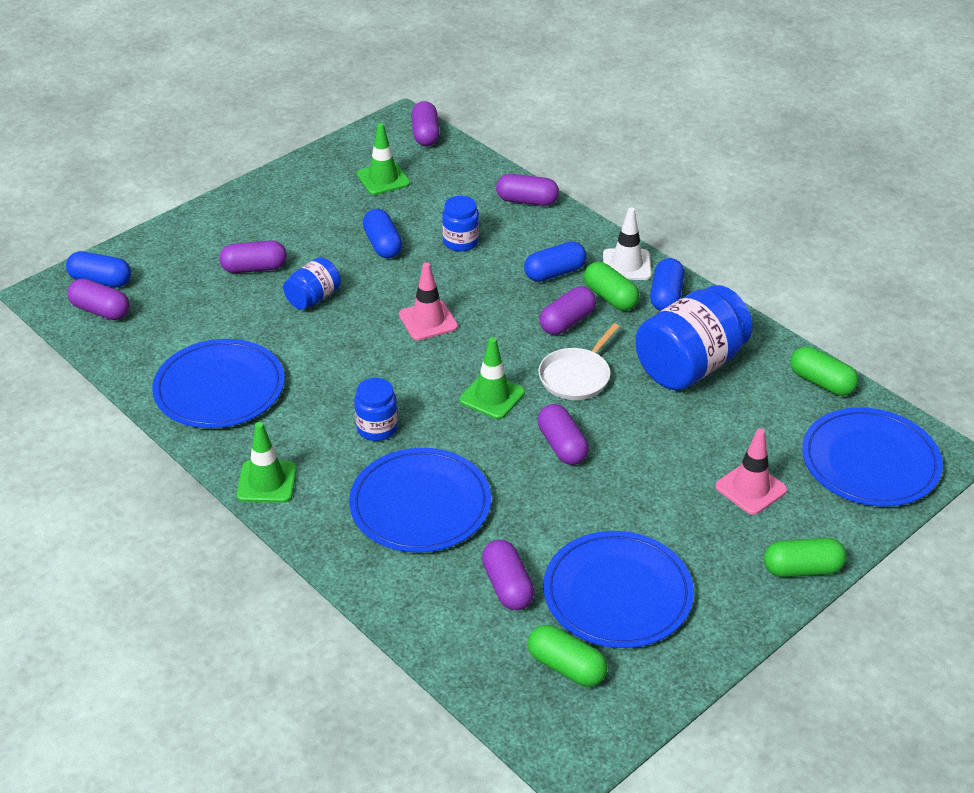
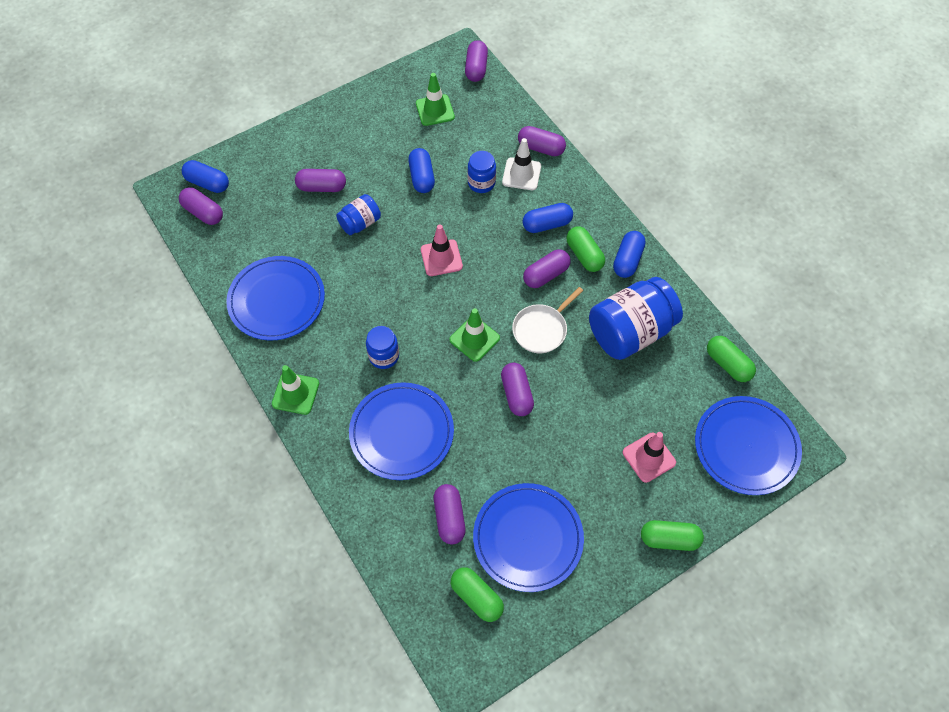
camera: 10 degrees right, 20 degrees up
white traffic cone [603,207,652,280] -> white traffic cone moved to [502,138,541,190]

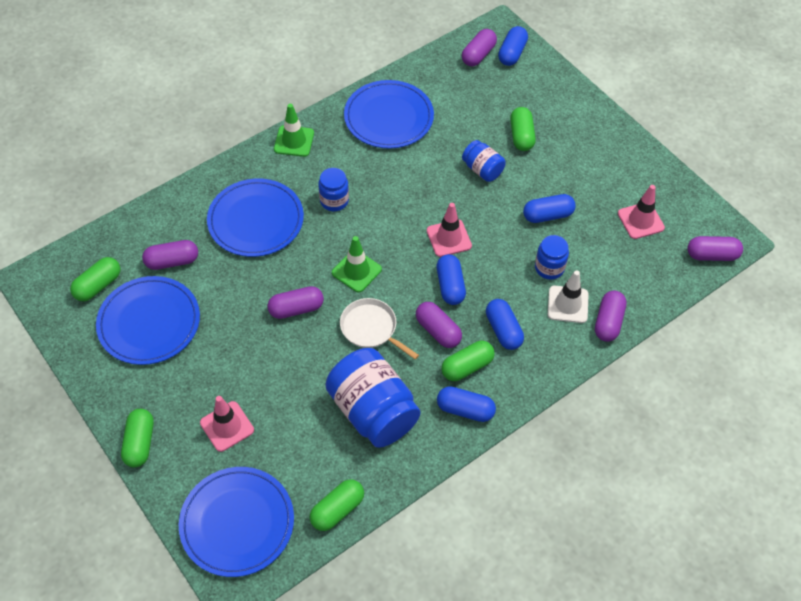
camera: 85 degrees right, 5 degrees down
purple capsule [295,169,346,192] -> green capsule [510,107,536,151]
green traffic cone [416,73,455,126] -> pink traffic cone [618,185,665,239]
none -> blue capsule [436,254,466,305]

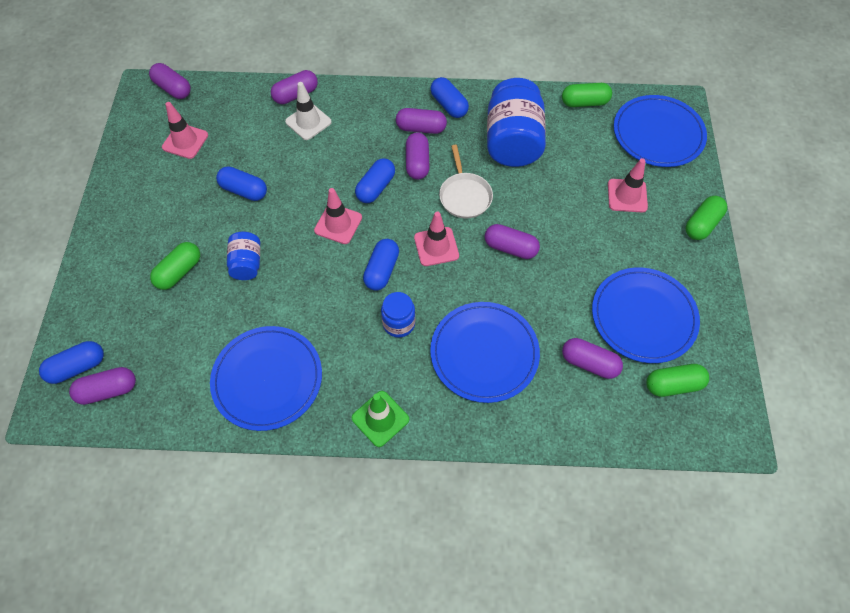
camera: 140 degrees left, 5 degrees up
green traffic cone [332,236,382,292] -> pink traffic cone [414,211,459,266]
green capsule [441,341,495,381] -> purple capsule [396,108,447,134]
blue capsule [486,299,524,350] -> blue capsule moved to [363,239,399,291]
blue jar [535,235,569,280] -> none

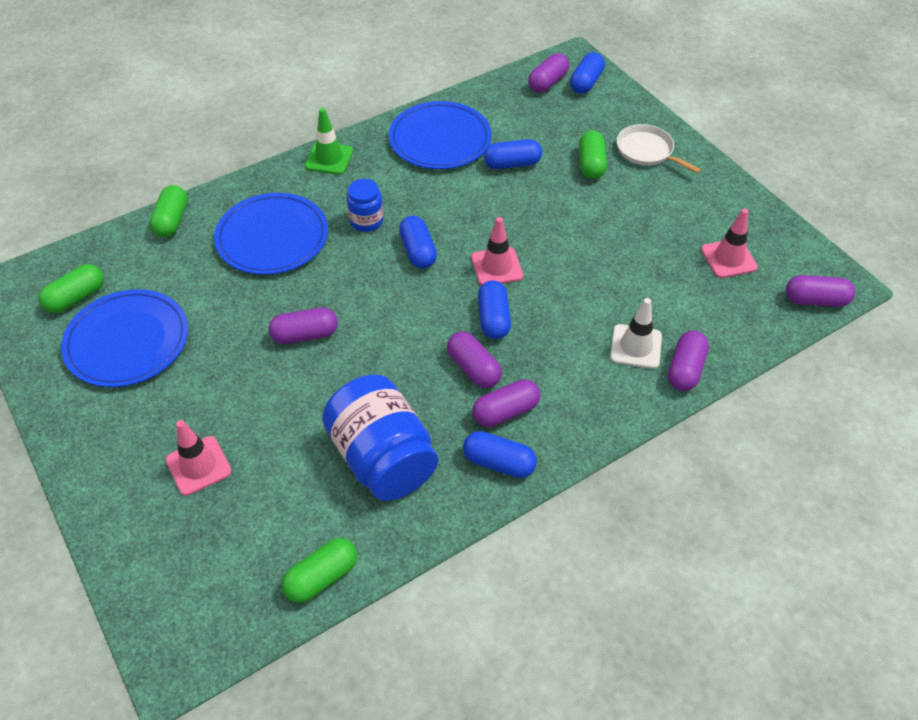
camera: 145 degrees right, 10 degrees down
blue capsule [216,166,267,201] -> blue capsule moved to [484,139,542,169]
blue jar [227,232,260,280] -> none
pink traffic cone [414,211,459,266] -> none
white pan [439,145,493,219] -> white pan moved to [617,124,701,173]
purple capsule [562,338,623,379] -> none
blue plate [614,95,707,167] -> none
green capsule [686,196,727,240] -> green capsule moved to [150,185,188,237]

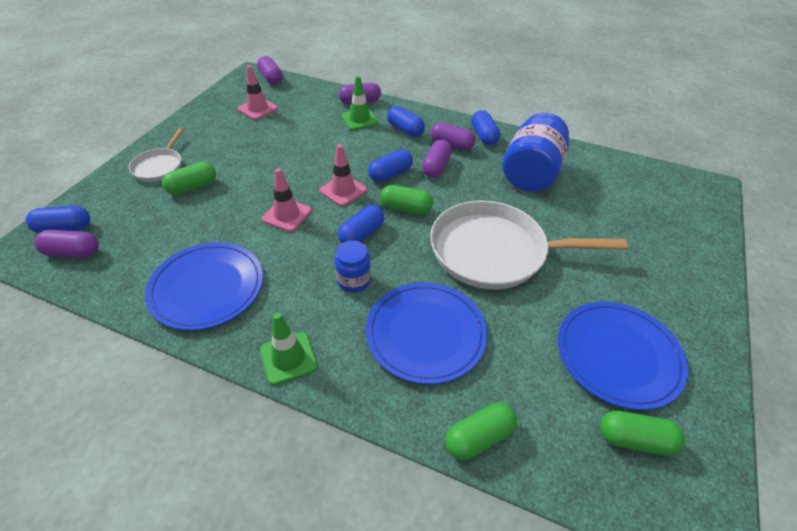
camera: 125 degrees left, 5 degrees down
pink traffic cone [166,420,232,496] -> pink traffic cone moved to [262,168,312,232]
purple capsule [269,308,338,344] -> white pan [430,201,628,289]
green capsule [282,538,357,603] -> green capsule moved to [380,185,433,215]
blue capsule [484,139,542,169] -> blue capsule moved to [387,106,425,137]
white traffic cone [610,298,662,369] -> green traffic cone [341,76,379,130]

